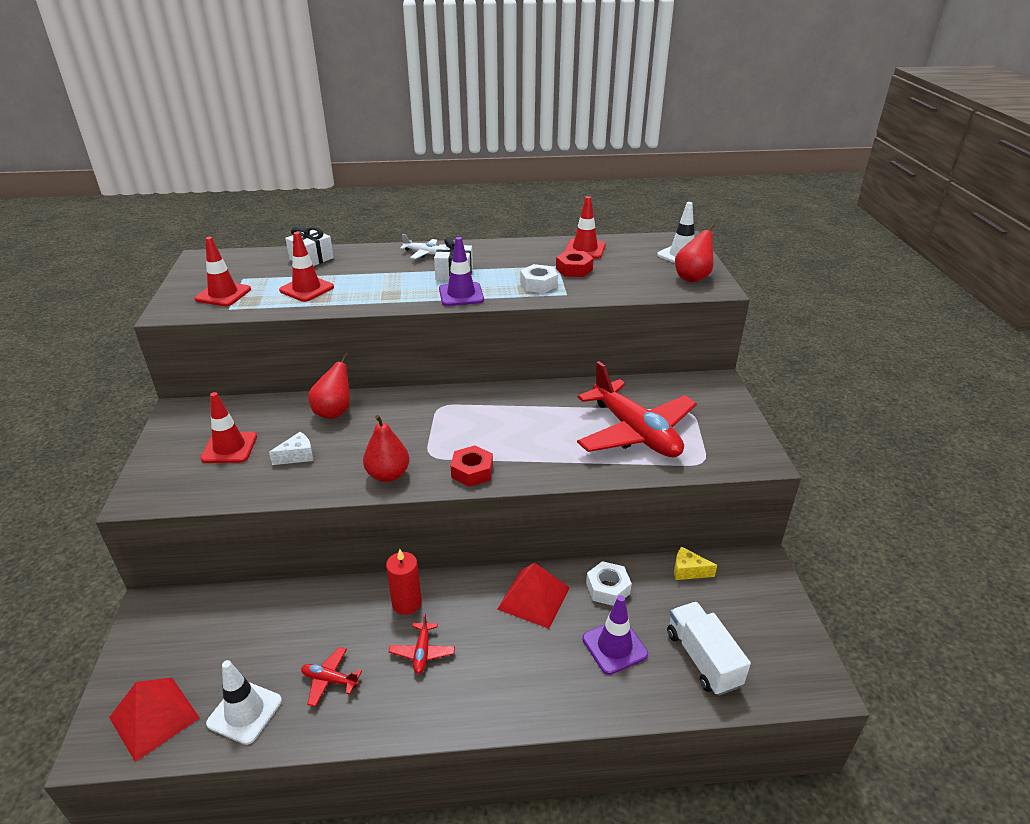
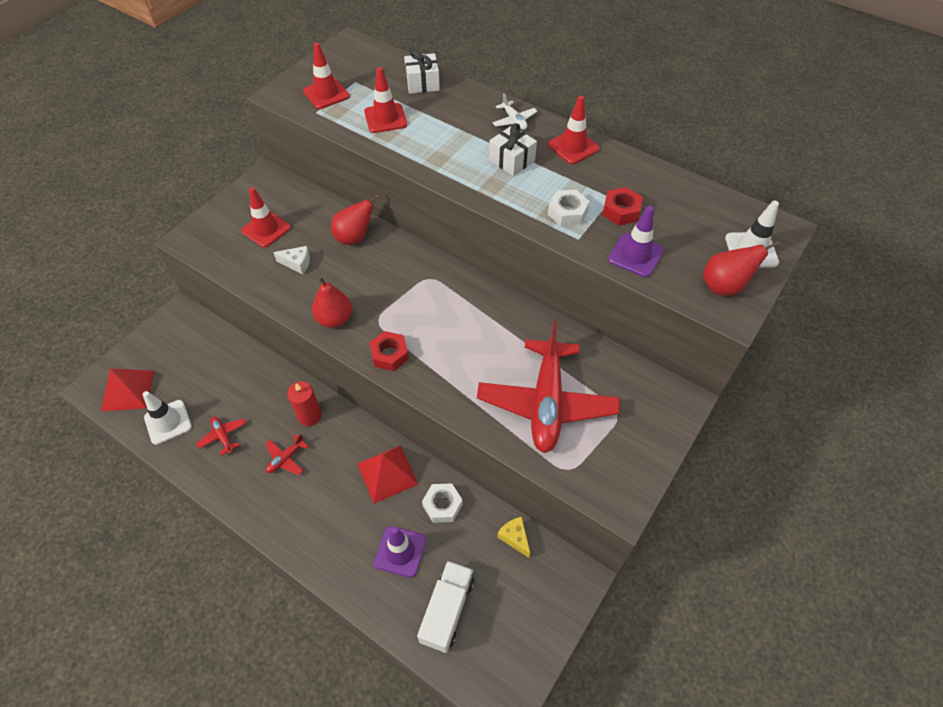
camera: 40 degrees right, 20 degrees up
purple traffic cone [439,237,484,306] -> purple traffic cone moved to [608,206,664,277]
red traffic cone [565,196,606,259] -> red traffic cone moved to [548,96,600,164]

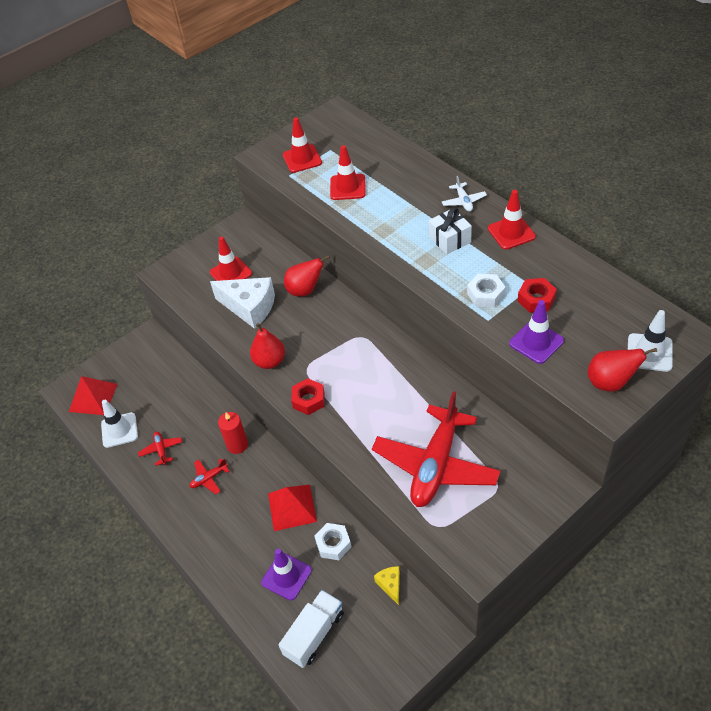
camera: 20 degrees right, 5 degrees down
white cheese [273,246,310,274] -> white cheese [210,277,275,329], size x2.05
white gift [404,49,440,94] -> none

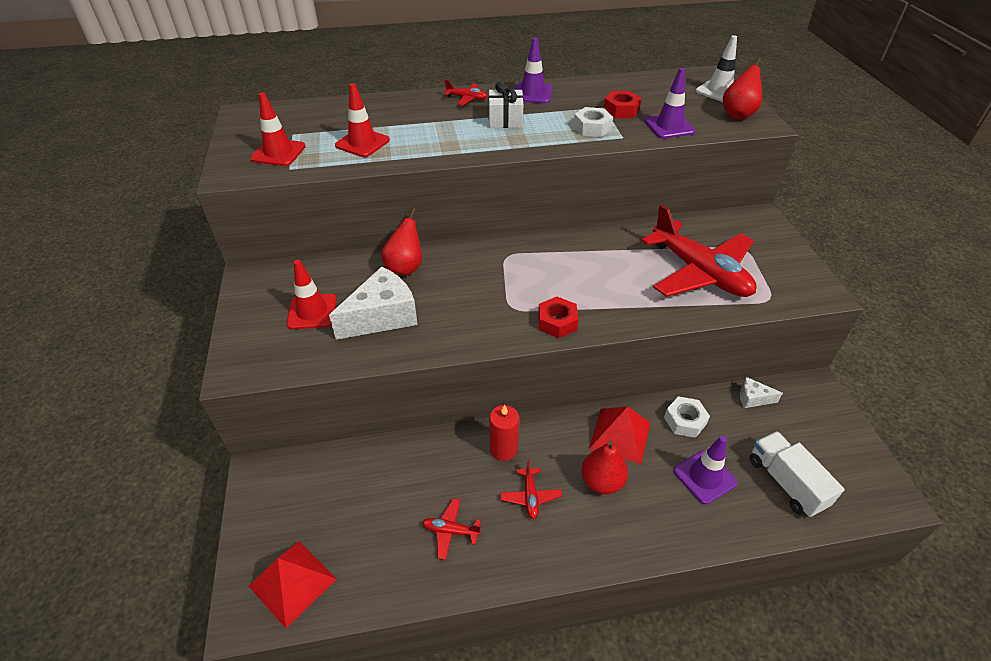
camera: 65 degrees left, 5 degrees down
white traffic cone [101,400,138,448] -> none
red pear [250,323,285,369] -> red pear moved to [581,441,628,494]
yellow cheese [374,566,400,605] -> white cheese [740,377,783,408]
white plane [442,176,487,212] -> red plane [444,80,487,106]
red traffic cone [488,190,536,250] -> purple traffic cone [515,38,553,103]

